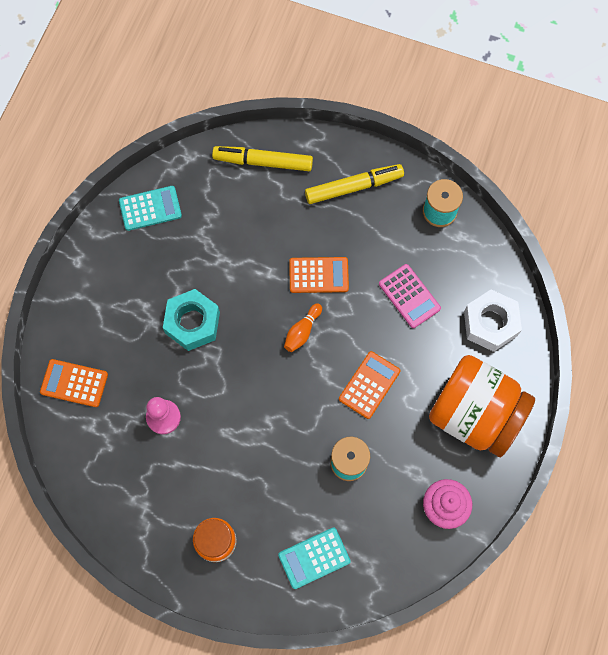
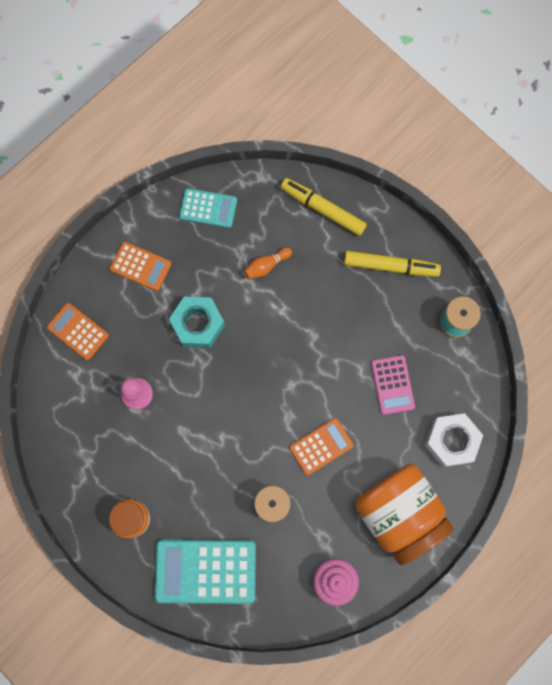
camera: 25 degrees right, 5 degrees up
turquoise calculator [278,528,351,589] -> turquoise calculator [155,540,256,604], size x1.71
orange bowling pin [284,303,322,352] -> orange bowling pin moved to [244,248,292,279]
orange calculator [289,257,349,293] -> orange calculator moved to [110,242,172,291]

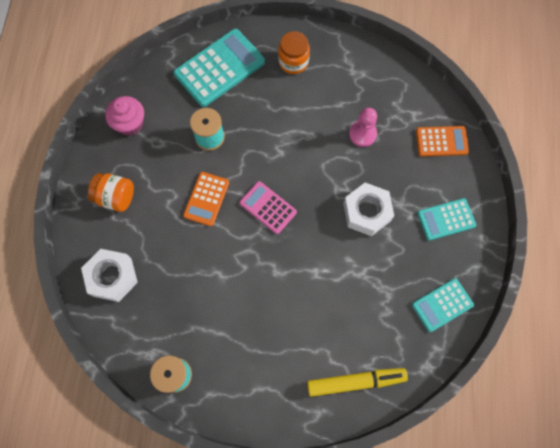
camera: 140 degrees right, 5 degrees down
orange calculator [110,242,172,291] -> turquoise calculator [417,198,476,241]
turquoise nut [169,297,225,348] -> white nut [343,182,394,236]
orange bowling pin [244,248,292,279] -> none
yellow marker [344,251,441,277] -> none
orange jar [355,464,454,565] -> orange jar [88,173,134,212], size x0.52
pink calculator [371,355,415,415] -> pink calculator moved to [239,181,297,234]

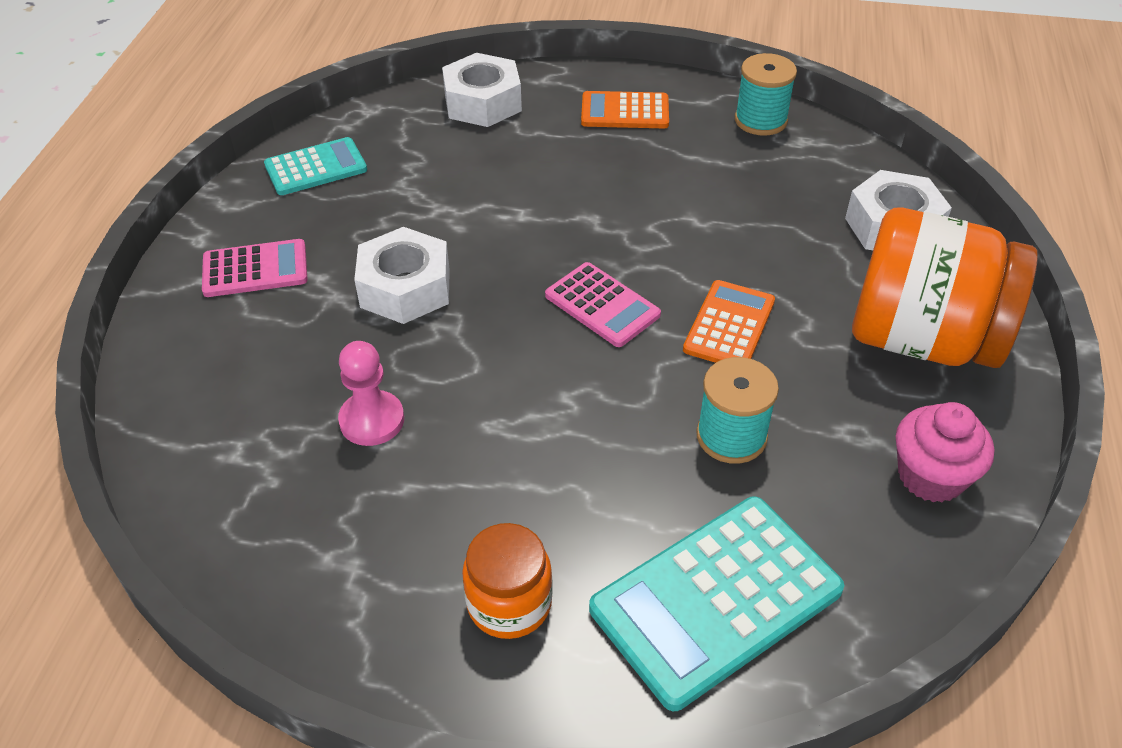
camera: 175 degrees left, 25 degrees down
orange jar [88,173,134,212] -> orange jar [852,207,1038,368], size x1.93
yellow marker [307,368,408,397] -> white nut [442,53,522,127]
orange calculator [416,126,469,156] -> orange calculator moved to [581,91,669,128]
turquoise calculator [417,198,476,241] -> pink calculator [202,239,308,297]

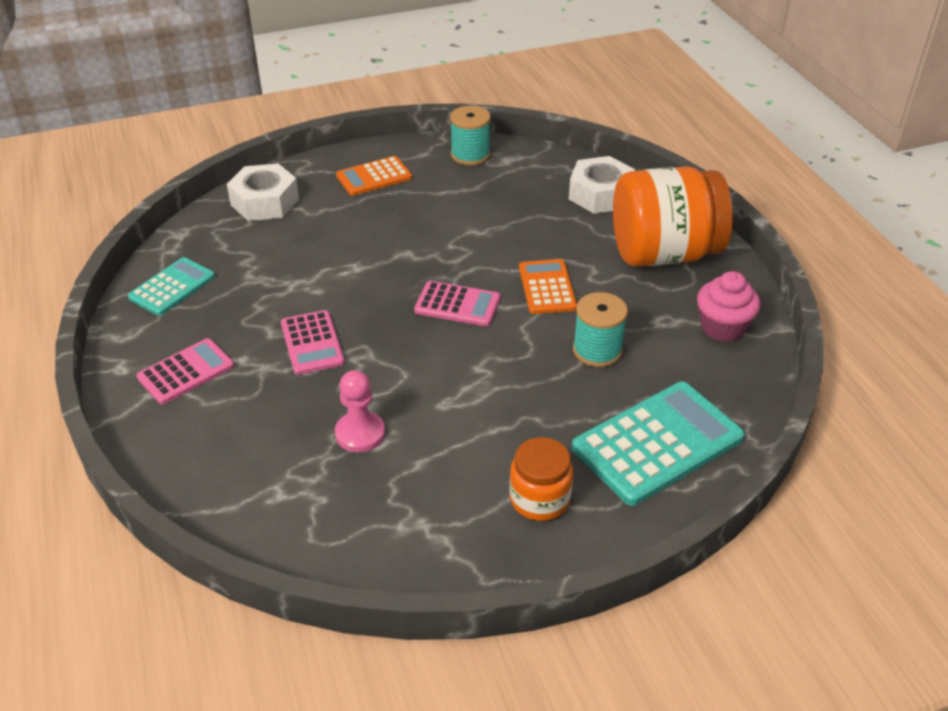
camera: 30 degrees left, 5 degrees down
white nut [354,227,450,324] -> pink calculator [281,310,345,375]
turquoise calculator [589,497,844,711] -> turquoise calculator turned 150 degrees counterclockwise [572,382,745,506]

